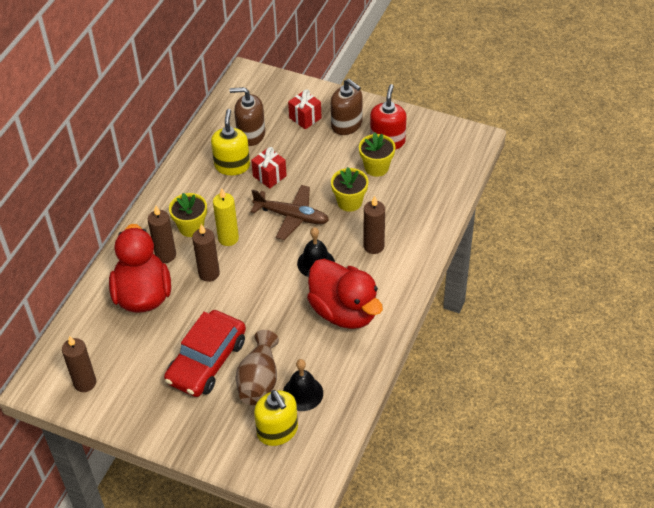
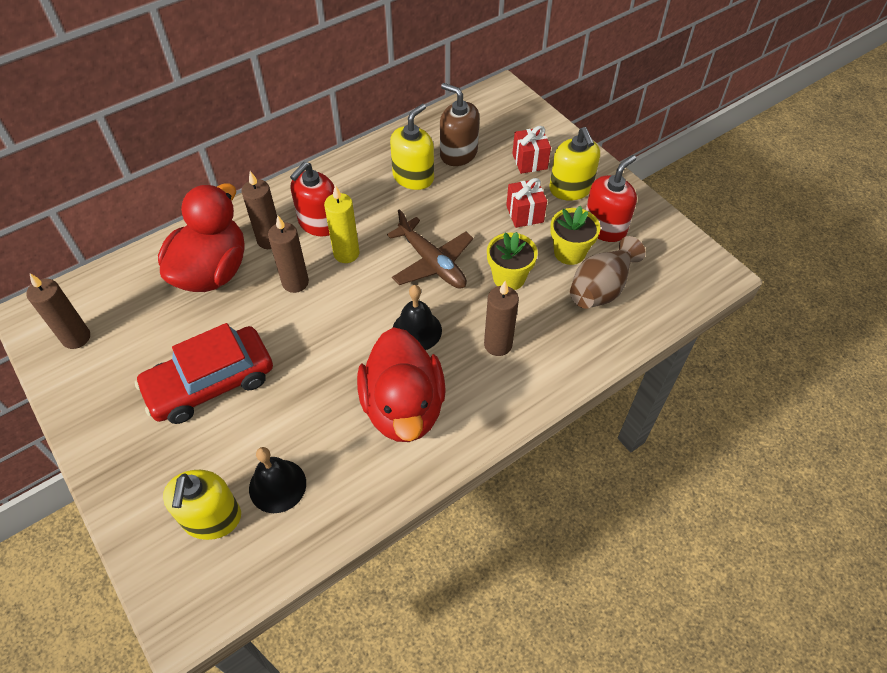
camera: 30 degrees right, 5 degrees up
yellow flower pot [169,193,207,237] -> red soap dispenser [290,162,334,236]
brown vase [236,330,279,405] -> brown vase moved to [570,236,646,309]
red gift [251,147,287,189] -> red gift moved to [506,178,547,228]
brown soap dispenser [331,79,363,135] -> yellow soap dispenser [549,127,600,201]

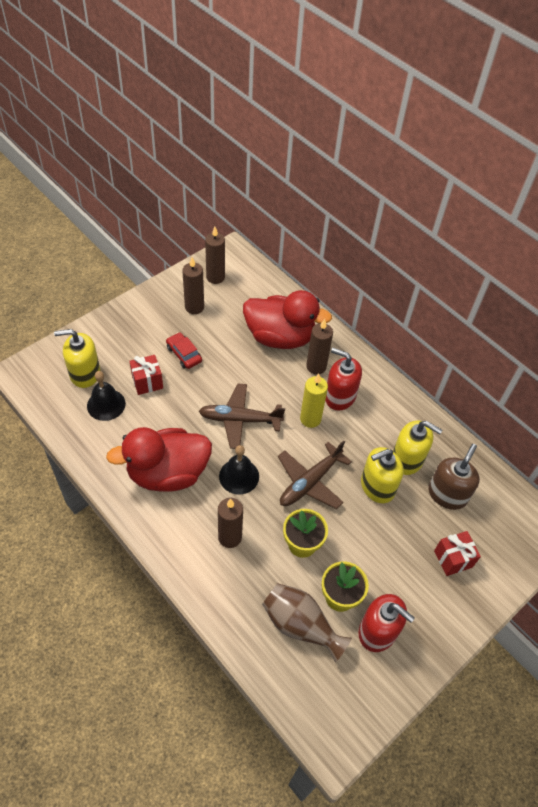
camera: 80 degrees right, 0 degrees up
red car [135,323,273,424] -> red car [166,332,202,369], size x0.49
brown candle [268,216,309,293] -> brown candle moved to [182,257,204,314]
red gift [506,178,547,228] -> red gift moved to [129,355,163,395]
yellow soap dispenser [549,127,600,201] -> yellow soap dispenser moved to [361,447,404,503]
none -> brown plane [199,384,285,449]

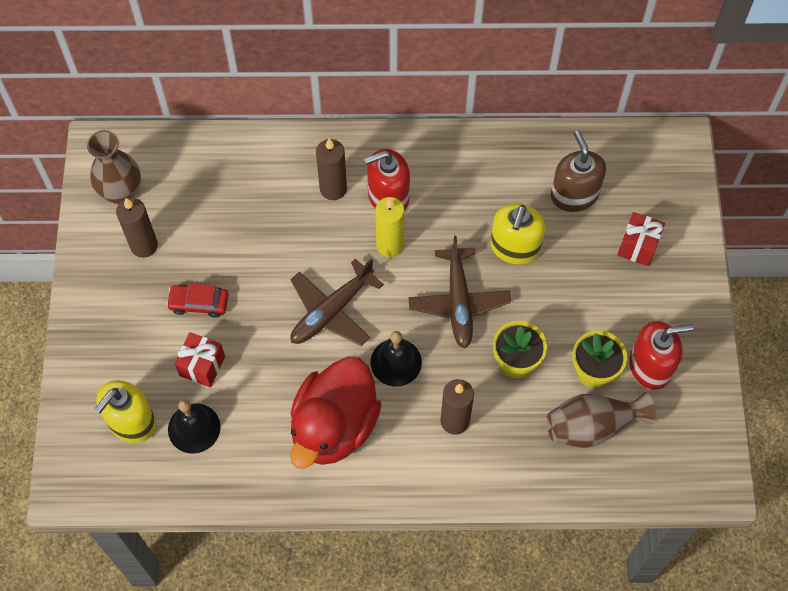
camera: 45 degrees left, 10 degrees up
brown candle [205,227,225,284] -> brown vase [87,130,141,204]
red duck [243,290,332,349] -> none
yellow soap dispenser [393,420,442,475] -> none

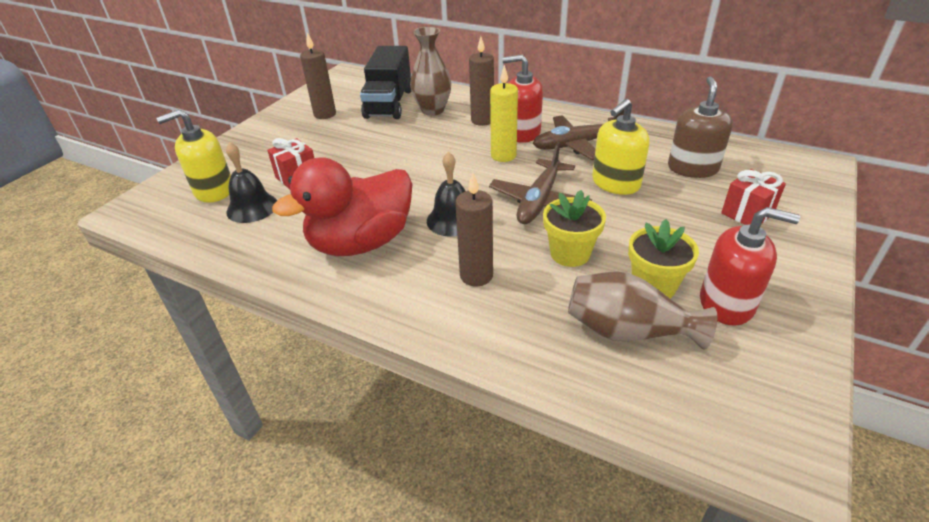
camera: 30 degrees right, 25 degrees down
brown vase [87,130,141,204] -> brown vase moved to [410,27,451,116]
red car [166,283,228,318] -> none
brown plane [290,258,384,346] -> brown plane moved to [533,110,624,160]
none -> black truck [360,46,411,119]

